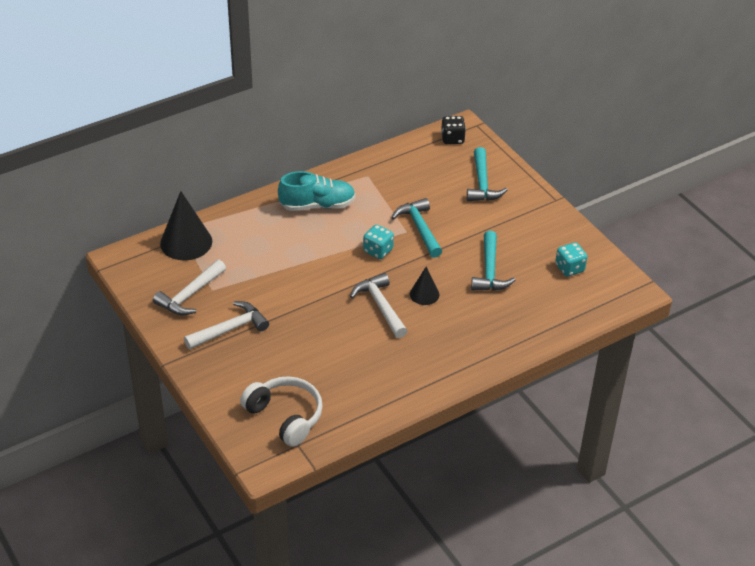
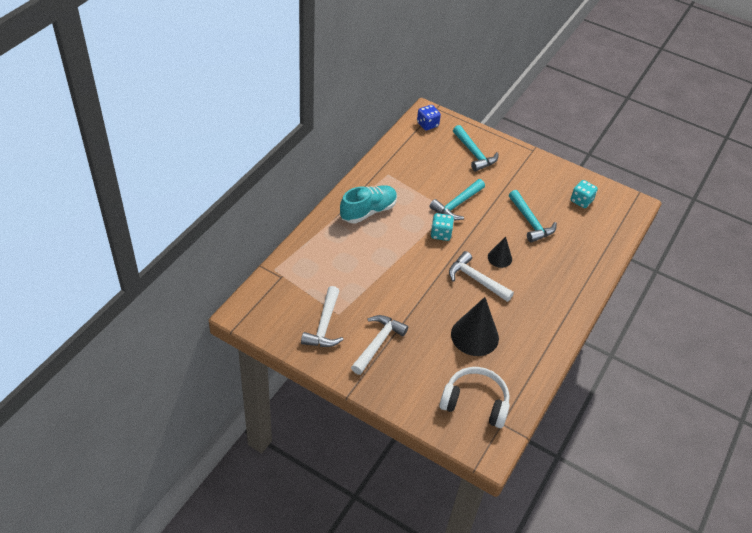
camera: 30 degrees left, 5 degrees up
black cone [160,191,212,260] -> black cone moved to [451,297,499,356]
turquoise hammer [392,198,442,258] -> turquoise hammer turned 90 degrees counterclockwise [429,179,485,220]
black dice [441,116,466,144] -> blue dice [417,105,441,130]

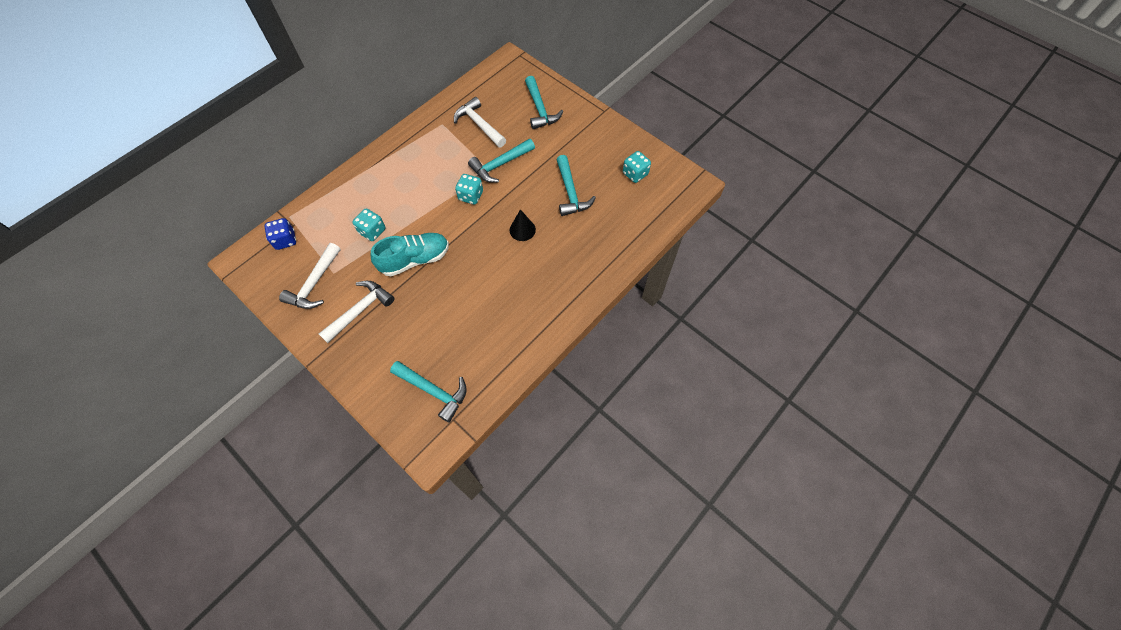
camera: 15 degrees right, 15 degrees up
turquoise shoe [340,185,397,224] -> turquoise shoe moved to [371,233,449,276]
blue dice [417,105,441,130] -> blue dice moved to [264,218,296,250]
white headphones [439,367,510,428] -> turquoise hammer [390,361,467,423]
white hammer [449,251,514,302] -> white hammer moved to [454,97,506,147]
black cone [451,297,499,356] -> none
none -> turquoise dice [352,208,386,241]

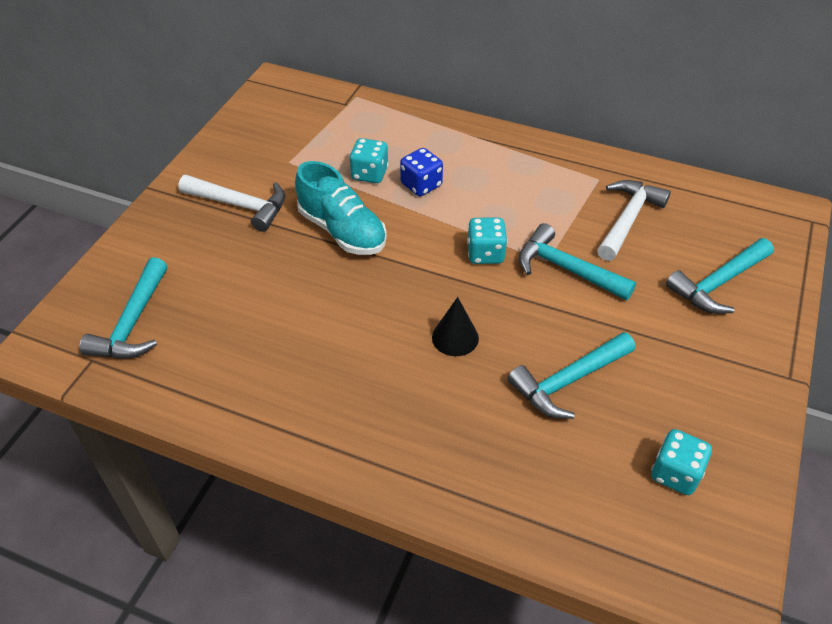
camera: 70 degrees right, 15 degrees down
blue dice [264,218,296,250] -> blue dice moved to [400,148,443,196]
white hammer [279,243,340,309] -> none

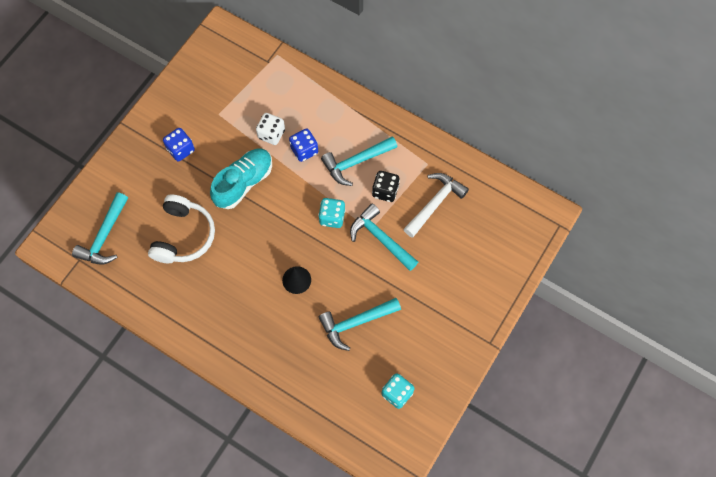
camera: 10 degrees right, 20 degrees up
white hammer [178,175,285,232] -> blue dice [163,128,195,161]
turquoise shoe [295,161,387,255] -> turquoise shoe turned 105 degrees counterclockwise [210,149,272,209]
turquoise dice [349,138,389,183] -> white dice [256,113,285,145]
turquoise hammer [666,238,774,314] -> turquoise hammer moved to [321,136,397,186]
none -> white headphones [148,194,215,263]
none -> black dice [372,171,400,202]

